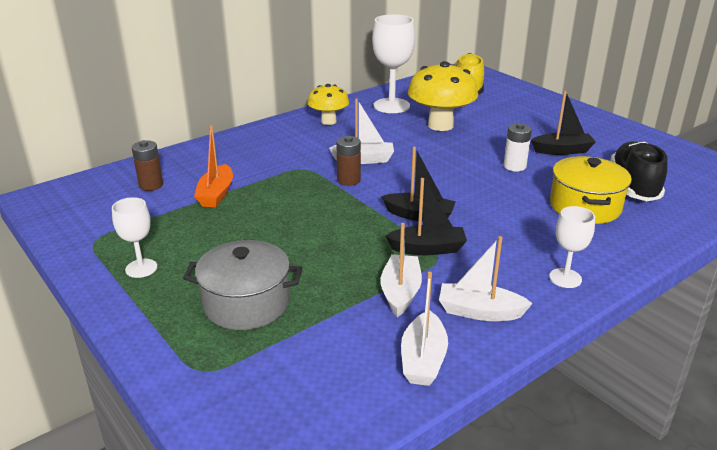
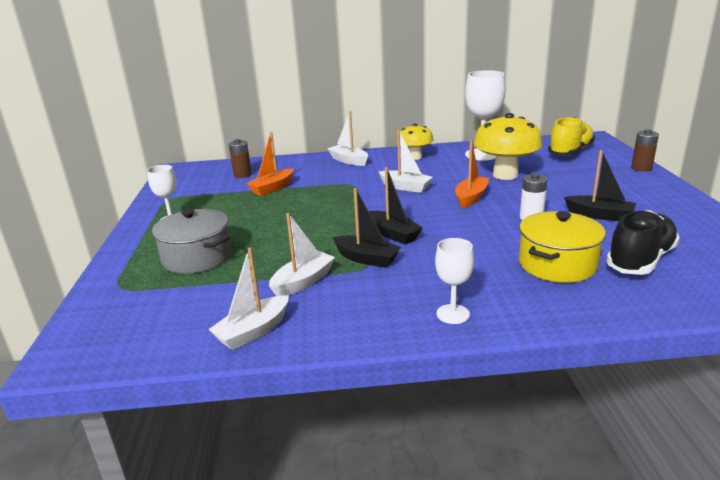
camera: 35 degrees right, 5 degrees down
brown battery [336,136,361,186] -> brown battery moved to [631,129,659,172]
white boat [439,236,533,321] -> white boat moved to [327,111,368,166]
none -> orange boat [455,140,489,208]

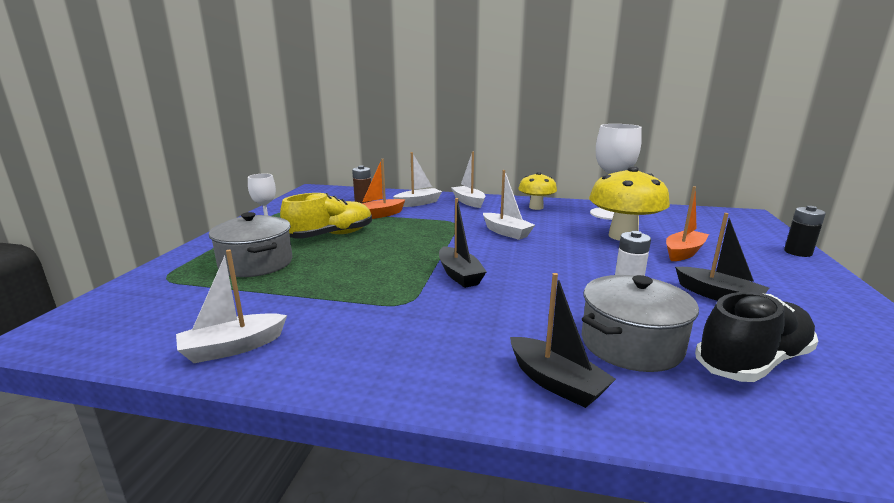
camera: 15 degrees right, 5 degrees down
white boat [269,213,335,296] -> white boat moved to [393,152,442,207]
black boat [332,188,401,268] -> black boat moved to [510,273,616,408]
white goblet [435,238,474,324] -> none
orange boat [455,140,489,208] -> orange boat moved to [666,186,709,261]
yellow pot [519,211,606,283] -> grey pot [582,275,699,372]
yellow shoe [548,117,595,156] -> yellow shoe moved to [280,193,372,238]
brown battery [631,129,659,172] -> black battery [784,206,826,257]

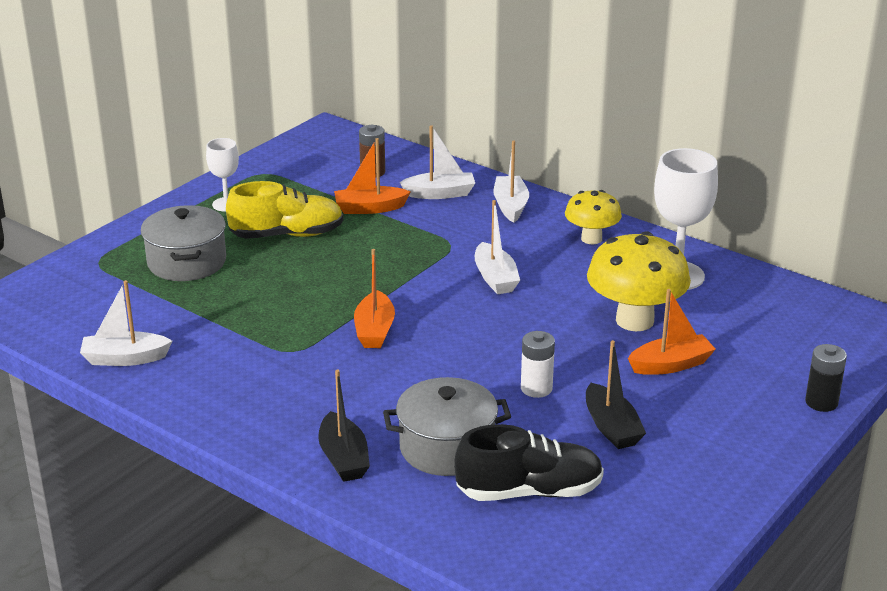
camera: 25 degrees right, 10 degrees up
black boat [439,198,487,288] -> orange boat [354,249,395,348]

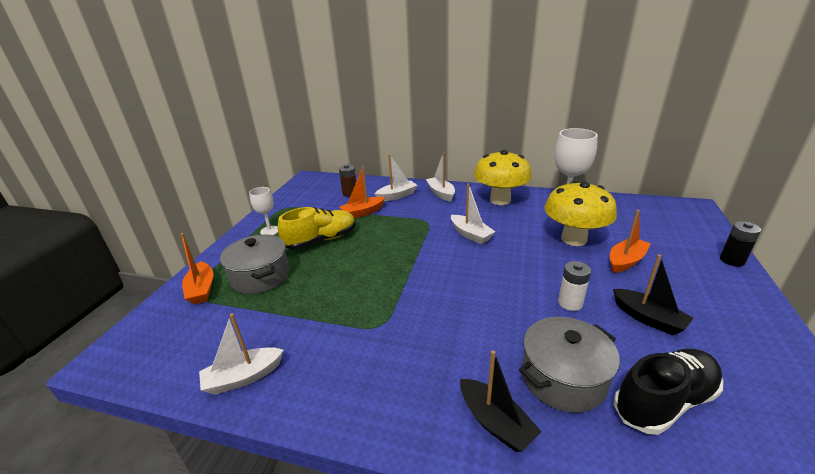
camera: 20 degrees left, 0 degrees up
orange boat [354,249,395,348] -> orange boat moved to [181,233,213,304]
yellow mushroom [565,190,622,244] -> yellow mushroom [474,150,532,205], size x1.64

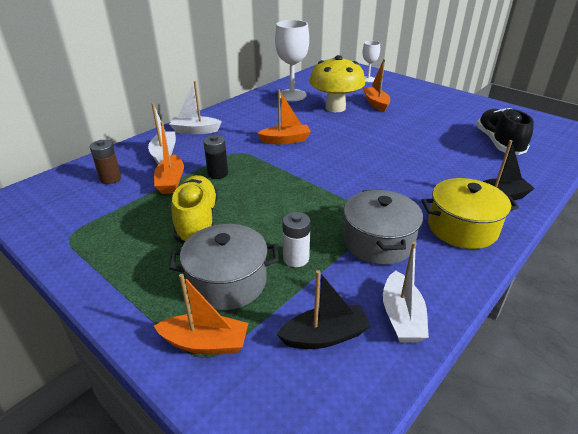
camera: 65 degrees left, 5 degrees up
white goblet [249,187,278,235] -> white goblet moved to [363,41,380,82]
white boat [451,184,495,244] -> orange boat [257,89,311,144]
yellow mushroom [474,150,532,205] -> none
grey pot [519,317,620,413] -> grey pot moved to [343,190,423,265]
white battery [558,261,591,311] -> white battery moved to [283,212,311,267]
black boat [613,255,693,335] -> black boat moved to [276,270,371,349]
black battery [720,221,761,267] -> black battery moved to [203,135,228,179]
none -> yellow pot [421,178,519,249]

